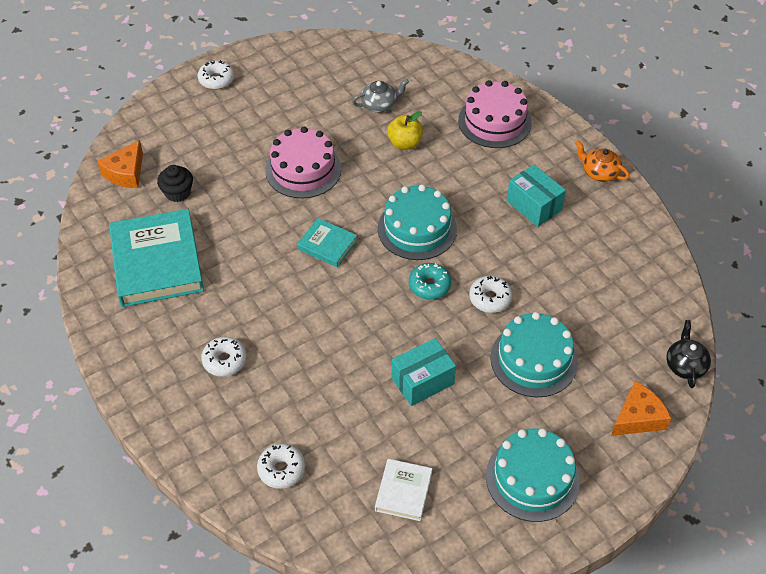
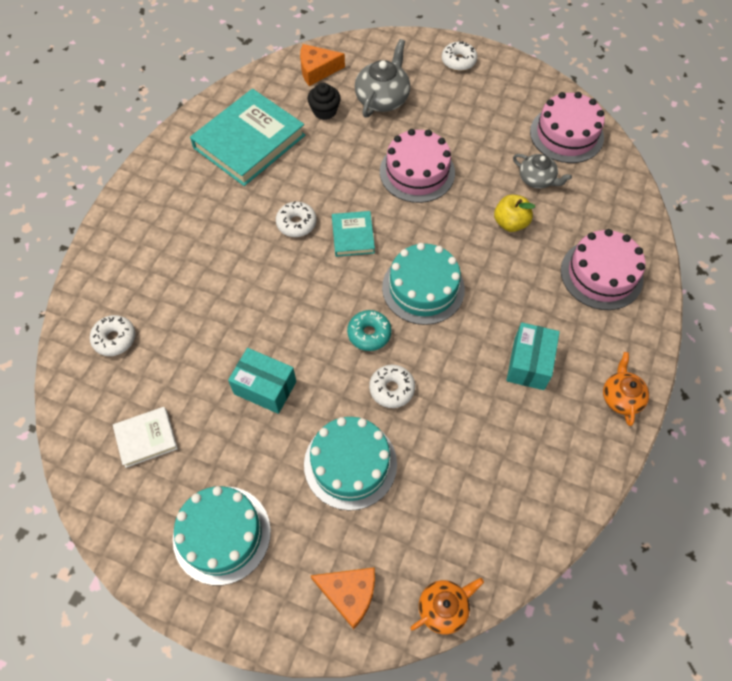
camera: 55 degrees right, 10 degrees up
white donut [201,337,247,377] -> white donut moved to [276,201,316,237]
black teapot [666,320,711,388] -> orange teapot [410,578,484,634]
none -> grey teapot [355,39,410,118]
none -> pink cake [530,92,605,163]

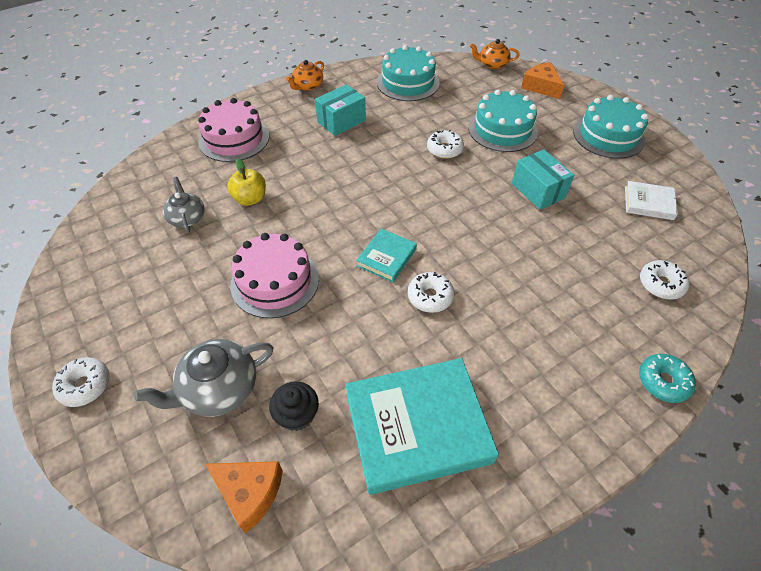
camera: 145 degrees left, 10 degrees down
turquoise donut [347,310,392,351] -> turquoise donut moved to [639,354,696,403]
turquoise cake [382,243,465,325] -> turquoise cake moved to [377,45,440,101]
pink cake [530,92,605,163] -> none

